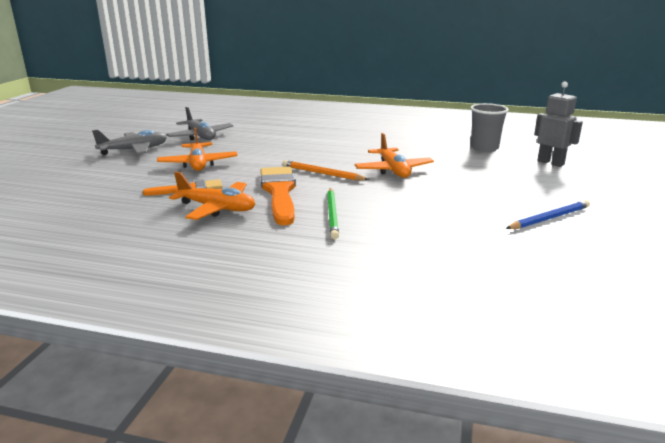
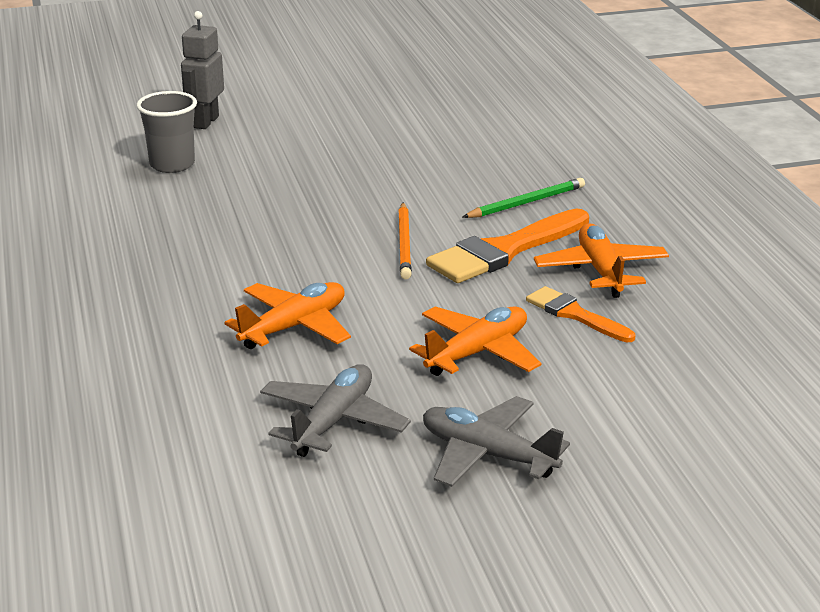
camera: 120 degrees left, 5 degrees up
orange plane [355,133,434,178] -> orange plane moved to [224,282,351,349]
blue pencil [506,200,590,229] -> none

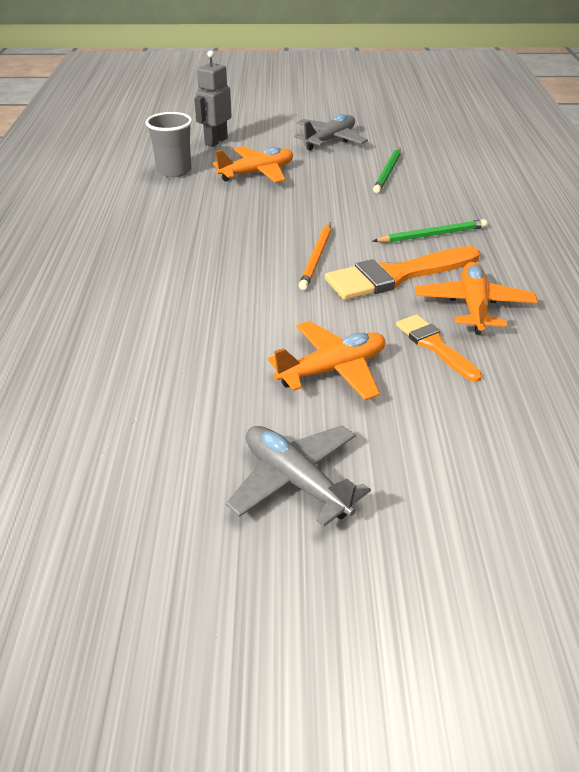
camera: 15 degrees right, 10 degrees up
orange plane [224,282,351,349] -> orange plane moved to [213,146,293,183]
grey plane [260,364,411,457] -> grey plane moved to [294,114,368,151]
none -> green pencil [373,147,401,193]

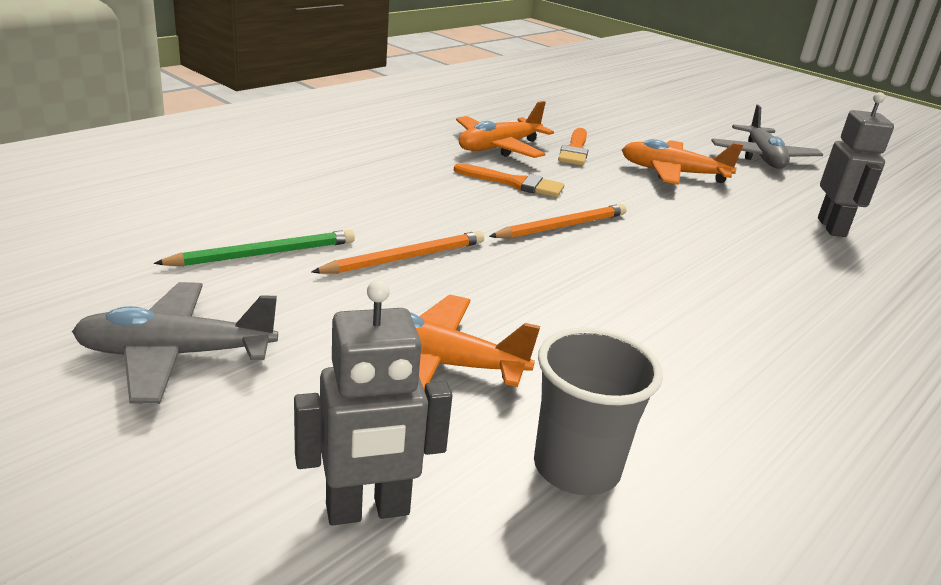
camera: 140 degrees left, 10 degrees down
orange brush [325,246,480,300] -> orange brush [454,163,564,197], size x0.59
green pencil [373,219,487,243] -> none
none -> orange pencil [311,231,484,274]
none -> grey robot [818,92,894,237]

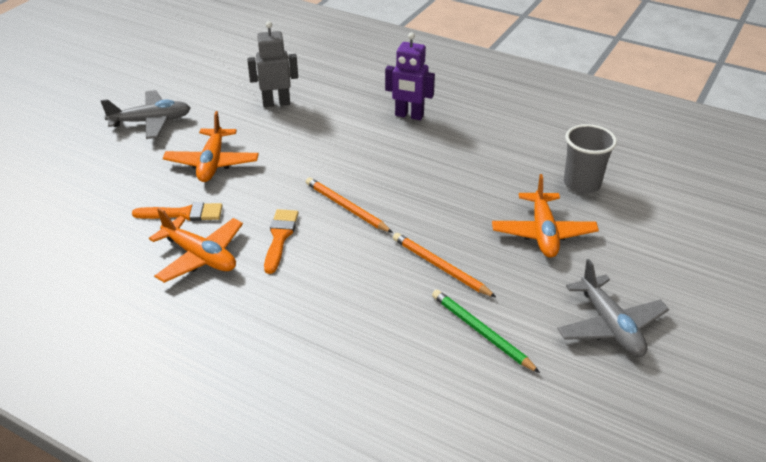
camera: 100 degrees left, 10 degrees up
grey robot [294,280,452,526] -> none
none -> purple robot [385,32,435,120]

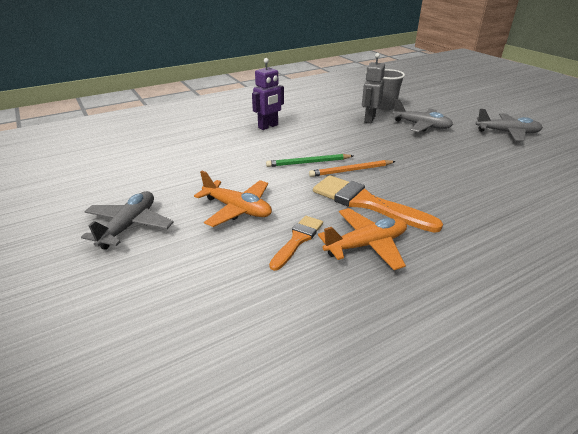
camera: 60 degrees left, 5 degrees down
grey robot [247,21,298,107] -> grey robot moved to [362,53,385,123]
orange brush [264,209,298,274] -> orange brush [313,175,443,233], size x1.71
orange pencil [393,233,496,297] -> none
green pencil [432,290,540,373] -> green pencil moved to [266,154,353,167]
orange plane [492,174,599,258] -> grey plane [391,99,453,132]

